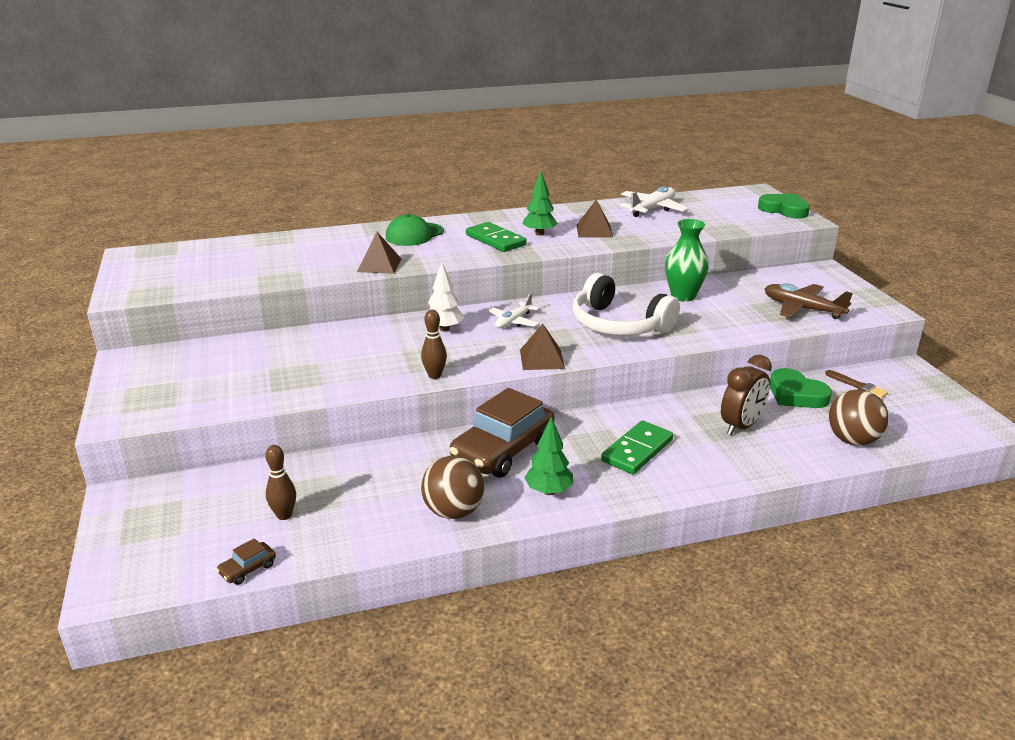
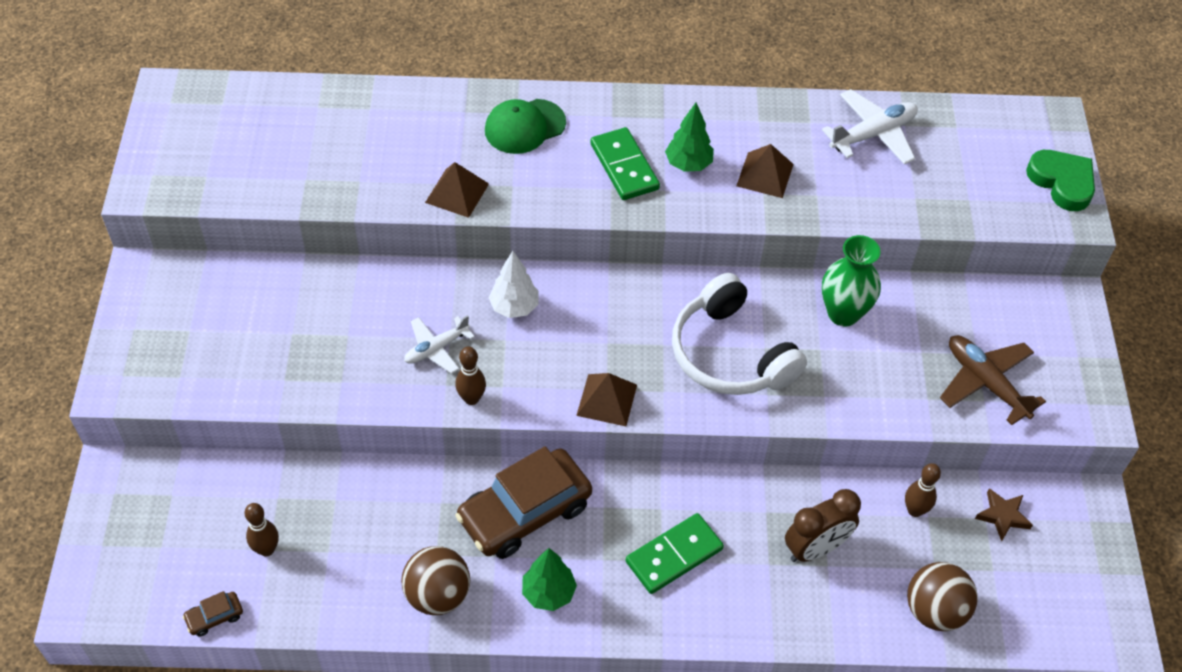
camera: 15 degrees right, 25 degrees up
white plane [488,293,539,328] -> white plane moved to [404,315,475,374]
green heart [770,368,832,408] -> brown bowling pin [905,463,941,517]
brown brush [825,370,888,398] -> brown star [975,488,1033,541]

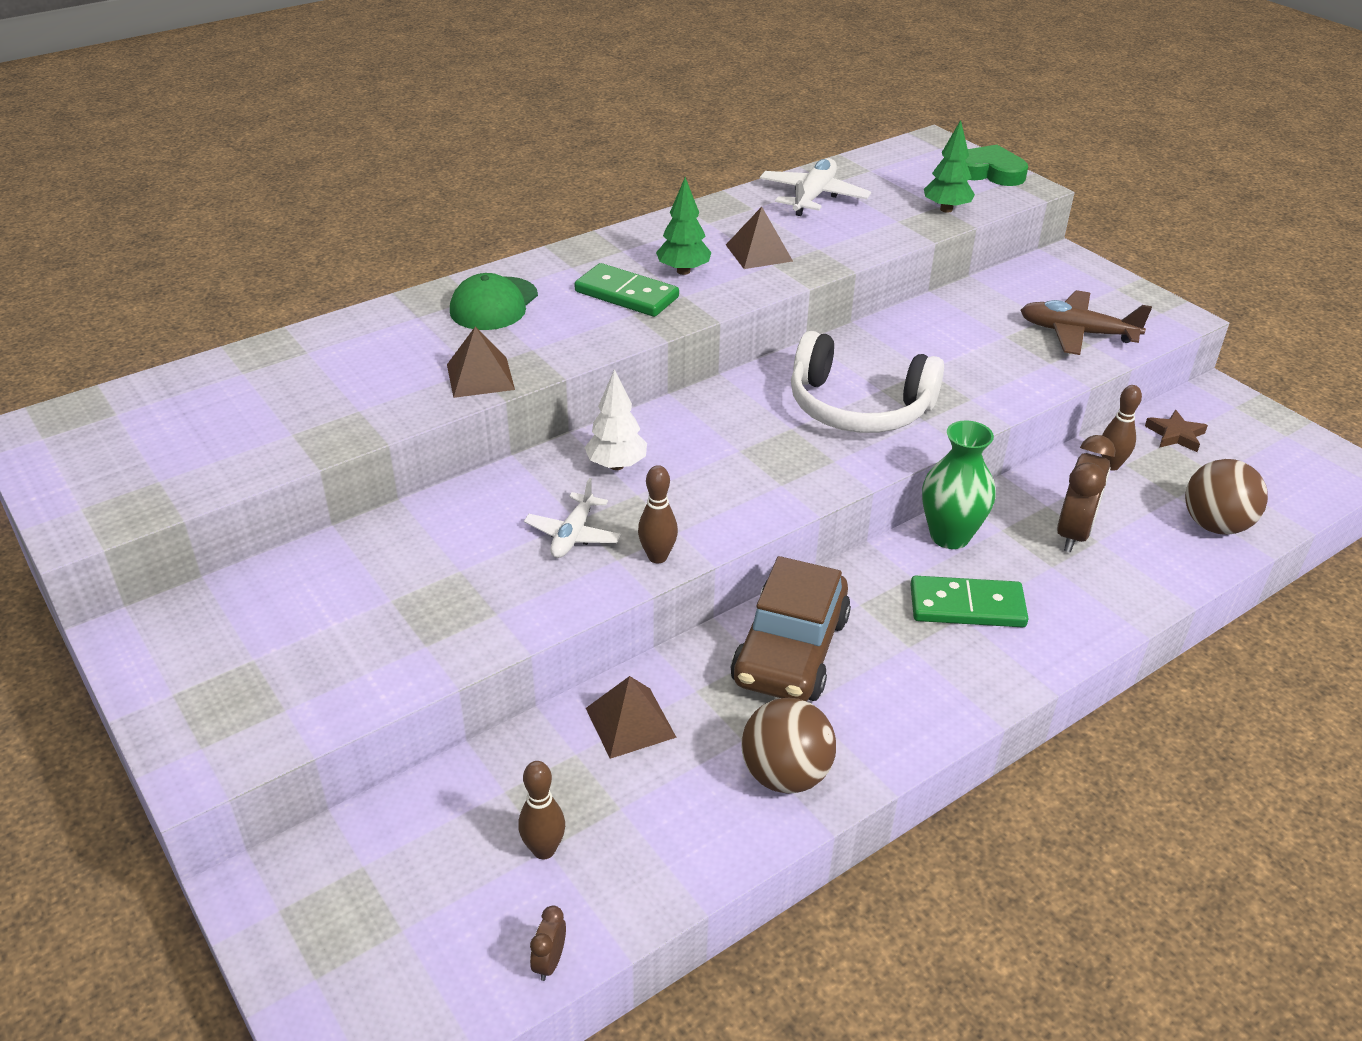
camera: 35 degrees left, 15 degrees down
brown car [182,591,243,637] -> brown clock [530,905,566,981]
green tree [522,548,577,611] -> green tree moved to [924,120,975,213]
brown pyramid [576,373,637,426] -> brown pyramid moved to [586,676,677,759]
green domino [626,513,724,594] -> green domino turned 75 degrees clockwise [910,576,1029,627]
green vase [822,235,881,326] -> green vase moved to [922,420,996,549]

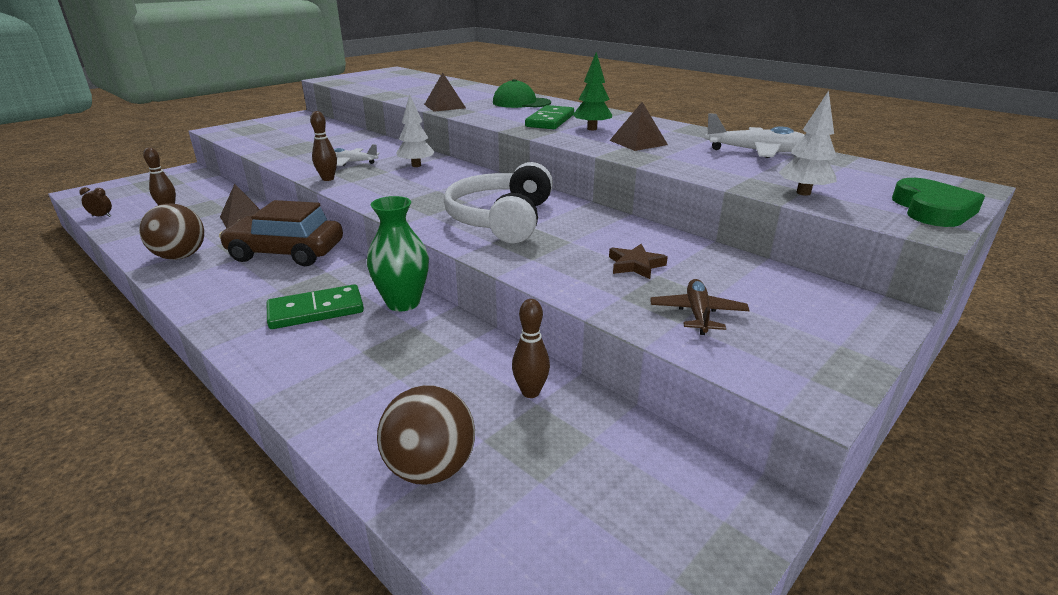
camera: 80 degrees right, 10 degrees down
green domino [910,576,1029,627] -> green domino turned 75 degrees clockwise [267,284,364,329]
green tree [924,120,975,213] -> white tree [779,90,837,196]
brown plane [1021,290,1152,355] -> brown plane [650,279,750,335], size x0.66
brown clock [1057,435,1115,552] -> none
brown star [1145,410,1208,452] -> brown star moved to [609,244,668,279]

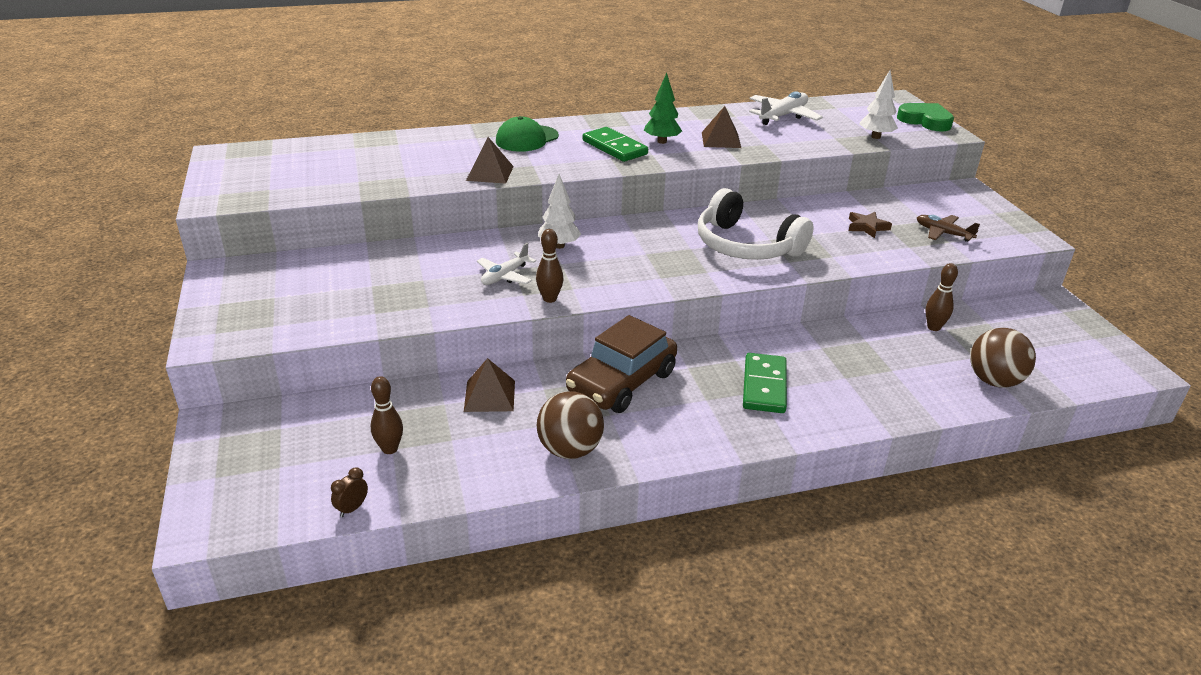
camera: 60 degrees left, 5 degrees up
green vase [367,196,429,311] -> none

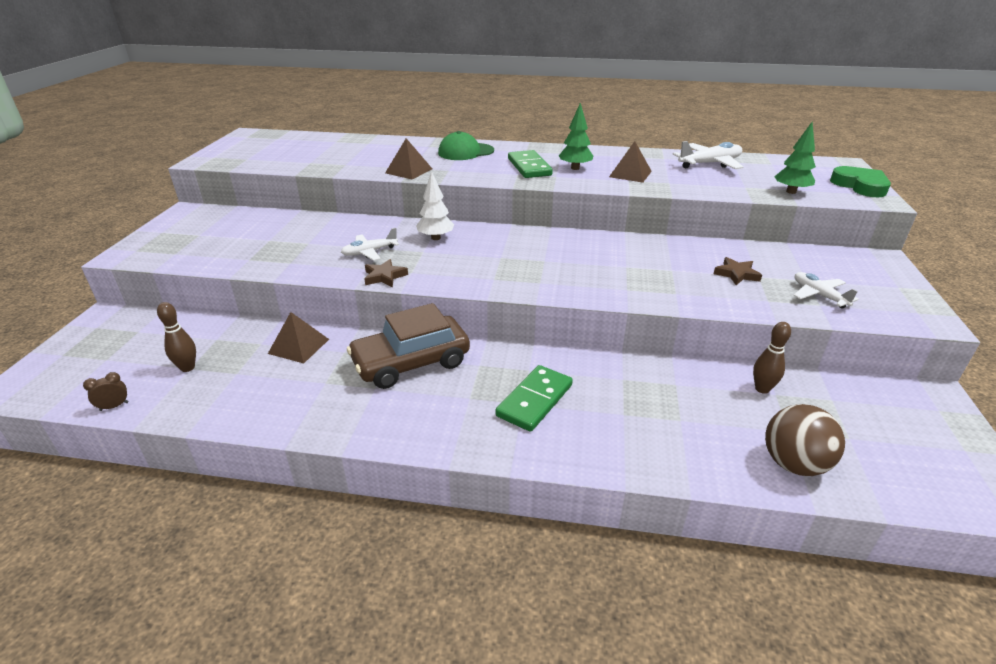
camera: 25 degrees right, 0 degrees up
brown bowling pin [536,229,564,303] -> brown star [364,259,408,287]
brown ball [537,391,604,459] -> none
white headphones [698,188,814,260] -> none
white tree [860,70,898,139] -> green tree [774,122,816,194]
brown plane [917,215,980,242] -> white plane [794,272,859,308]

